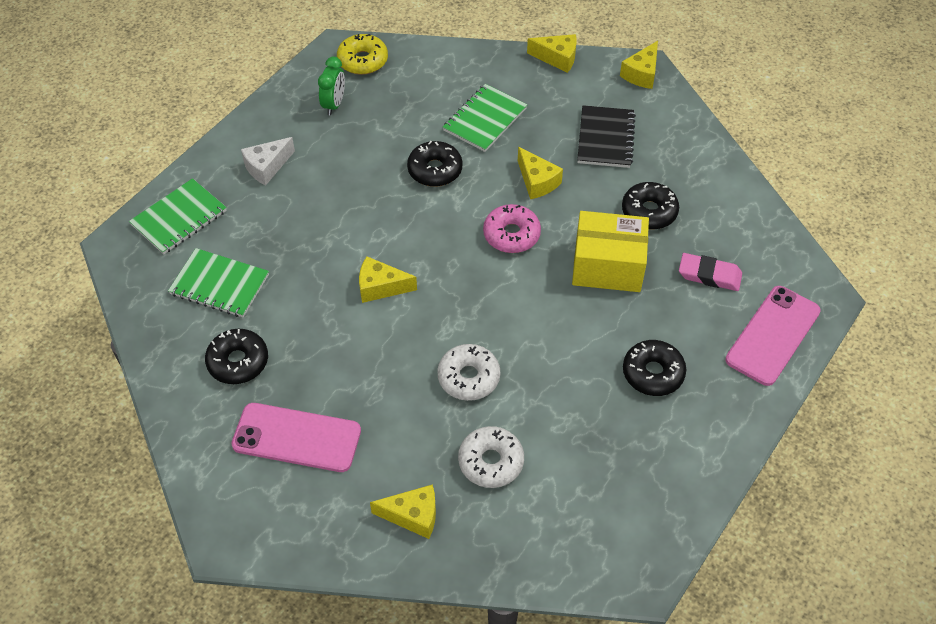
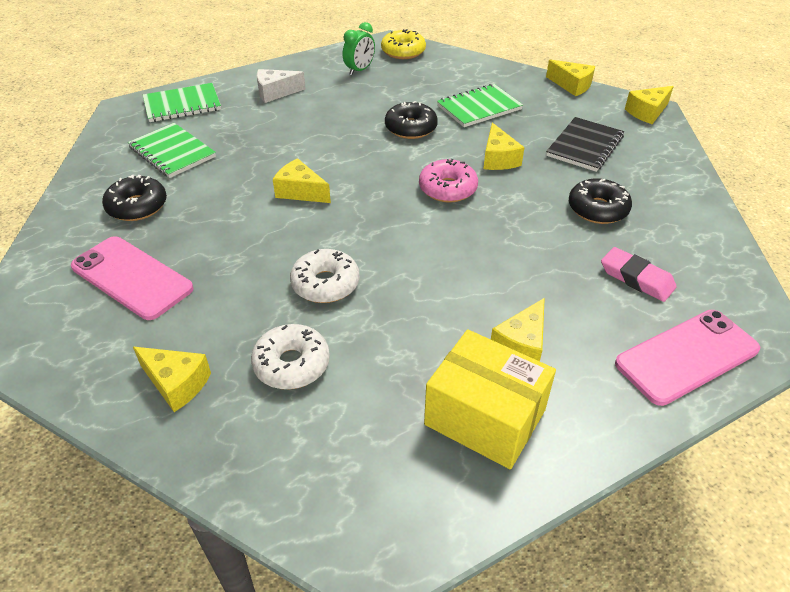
camera: 25 degrees right, 10 degrees down
yellow box [572,211,649,292] -> yellow box moved to [424,329,556,469]
black donut [623,340,686,396] -> yellow cheese [491,298,545,361]

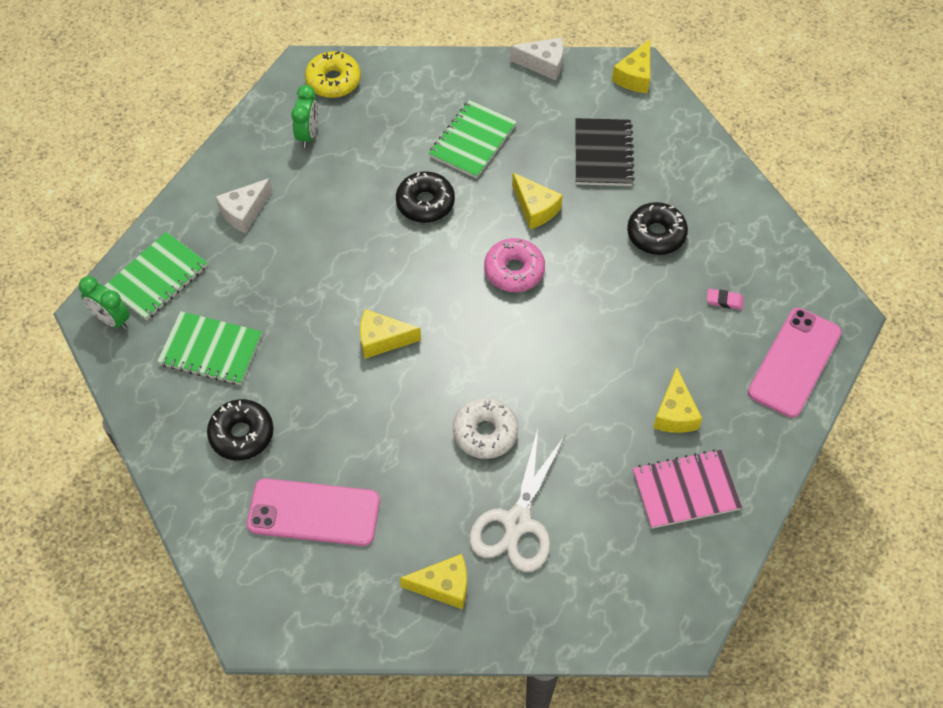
camera: 30 degrees left, 15 degrees up
white donut [251,324,330,389] -> white scissors [469,429,565,572]
yellow box [424,329,556,469] -> pink notebook [633,449,742,529]
yellow cheese [546,60,595,96] -> white cheese [510,37,563,81]
pink eraser [601,247,677,302] -> pink eraser [707,289,744,310], size x0.57
none -> green clock [79,276,130,330]

